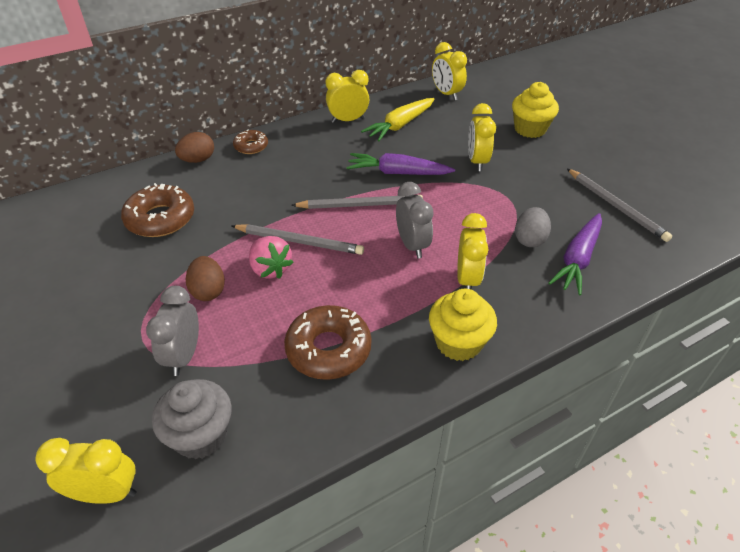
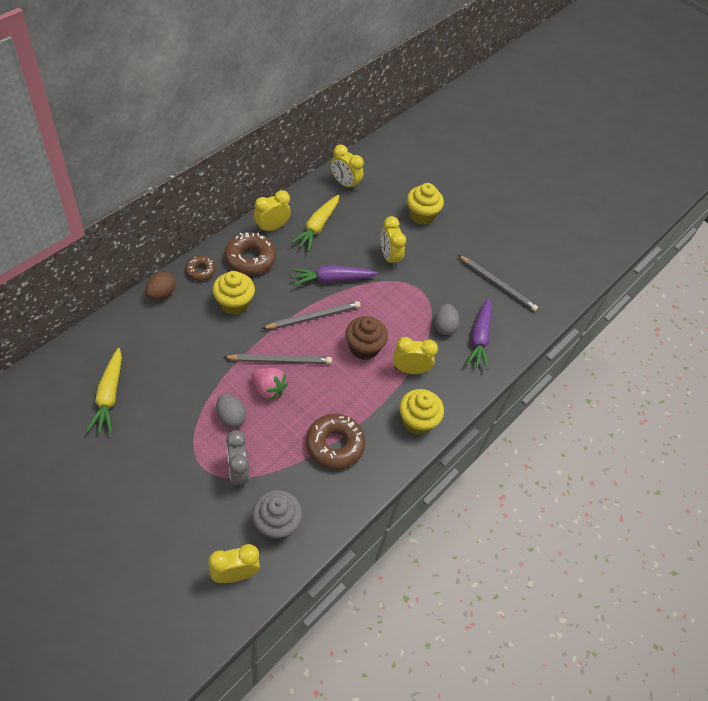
camera: 25 degrees left, 10 degrees up
brown donut [121,183,194,237] -> brown donut moved to [224,232,276,275]
brown egg [186,256,225,301] -> grey egg [216,394,246,428]
grey clock [396,182,434,258] -> brown cupcake [345,316,388,360]
yellow clock [457,213,489,289] -> yellow clock turned 75 degrees counterclockwise [394,337,438,374]
none -> yellow carrot [86,348,122,434]
none -> yellow cupcake [212,271,255,315]

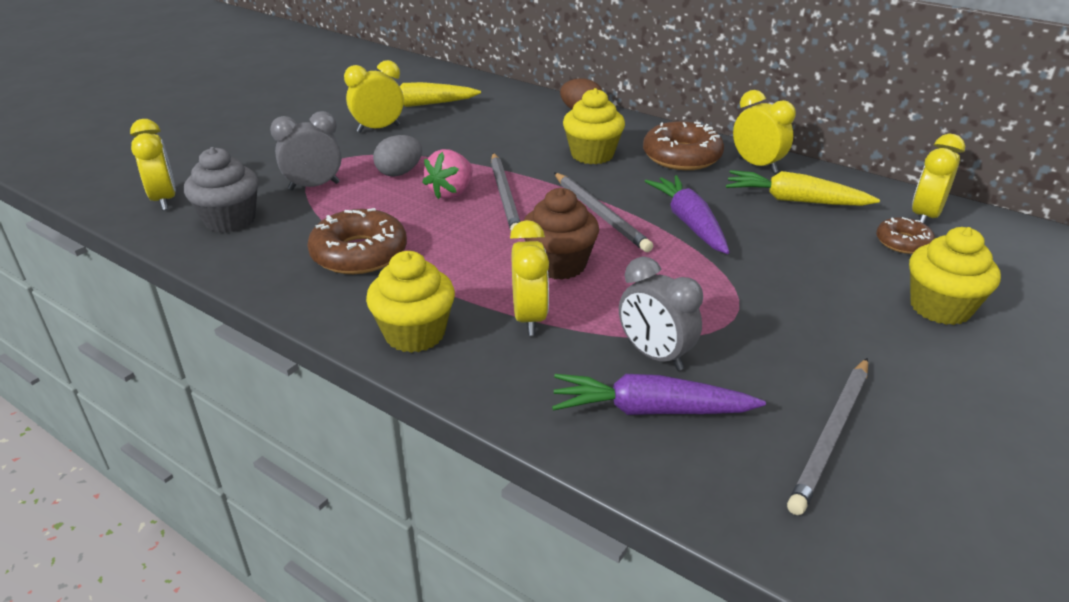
camera: 90 degrees right, 20 degrees down
brown donut [185,256,216,281] -> brown donut moved to [876,217,935,254]
yellow clock [380,216,406,268] -> yellow clock moved to [344,60,404,133]
grey egg [434,304,460,335] -> grey clock [619,256,703,371]

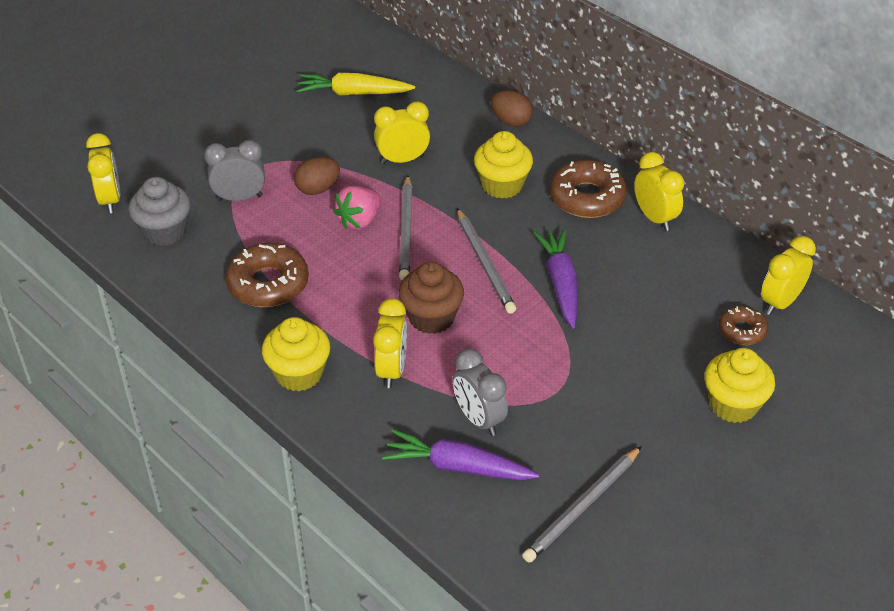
camera: 10 degrees right, 10 degrees up
yellow clock [344,60,404,133] -> yellow clock moved to [374,101,430,164]
grey egg [373,135,422,177] -> brown egg [294,157,340,195]
yellow carrot [726,170,880,206] -> none

